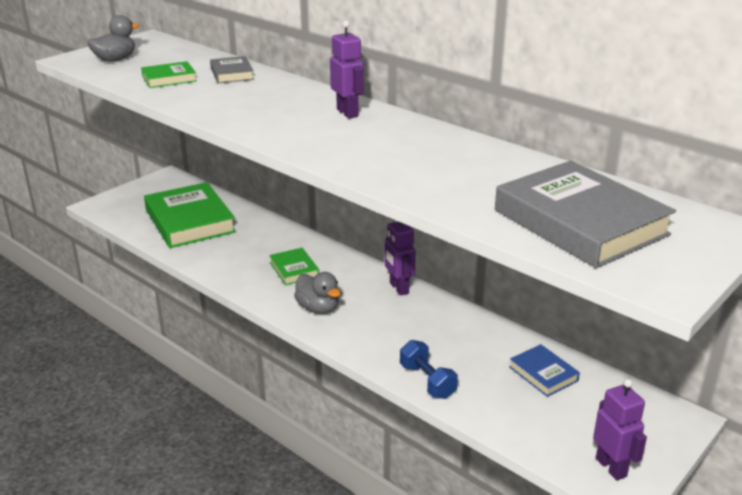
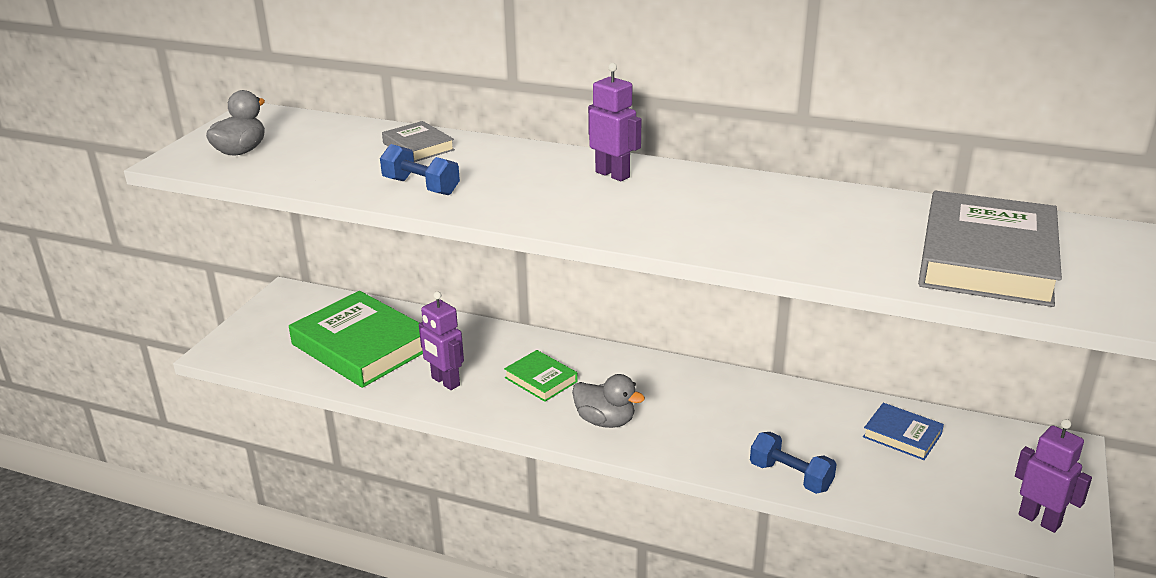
camera: 20 degrees left, 0 degrees up
green book [141,61,197,88] -> none
purple robot [385,222,416,296] -> purple robot moved to [419,291,464,390]
grey book [495,161,676,268] -> grey book turned 75 degrees clockwise [918,191,1062,307]
none -> blue dumbbell [380,144,460,195]

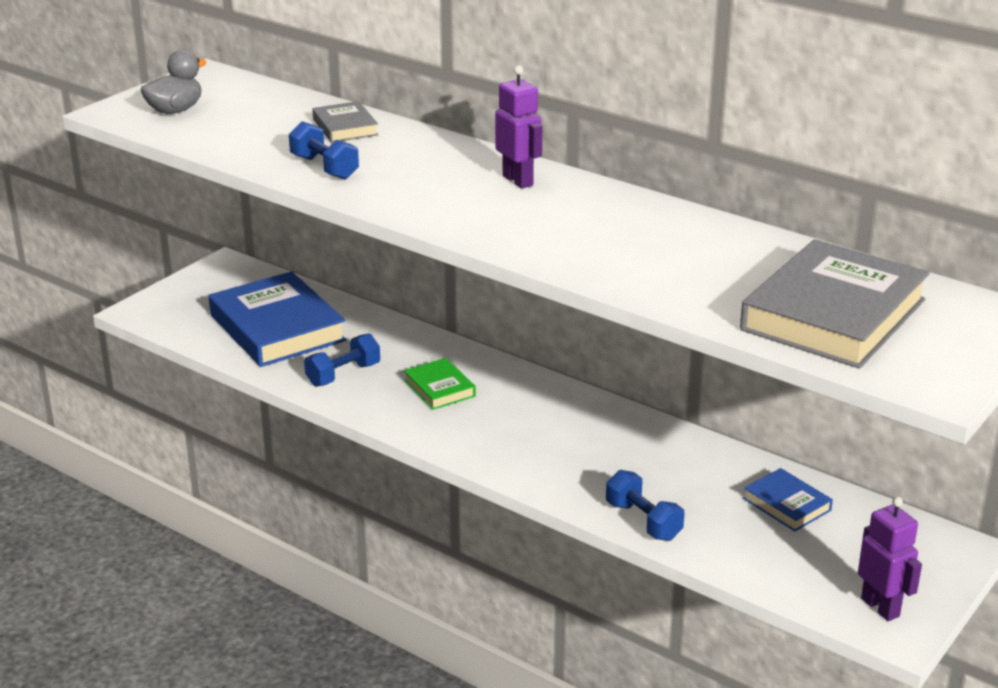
camera: 15 degrees right, 0 degrees up
green book [289,291,423,388] -> blue book [209,271,346,367]
purple robot [419,291,464,390] -> blue dumbbell [304,333,380,387]
grey duck [572,374,645,428] -> none

